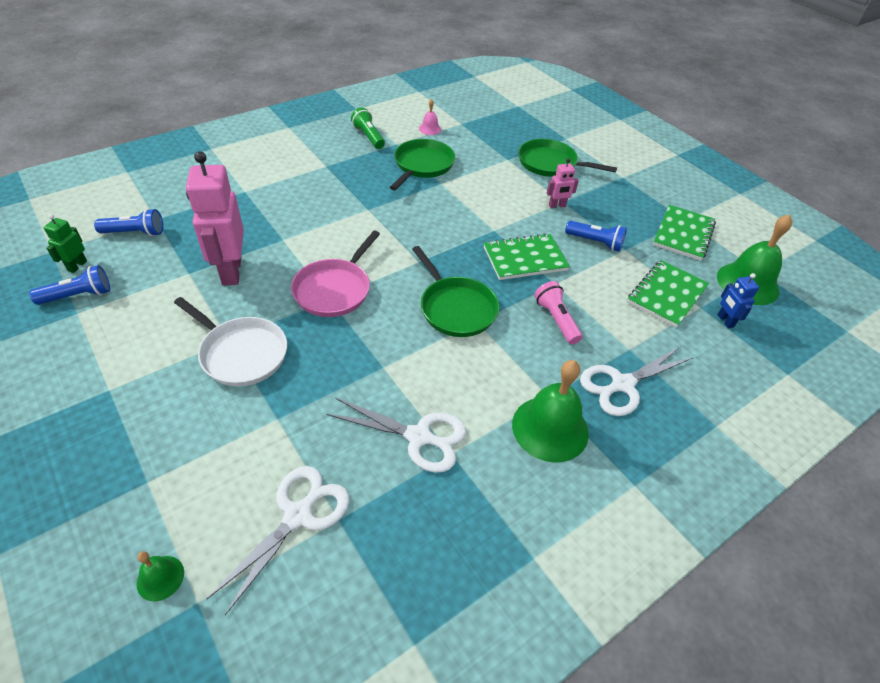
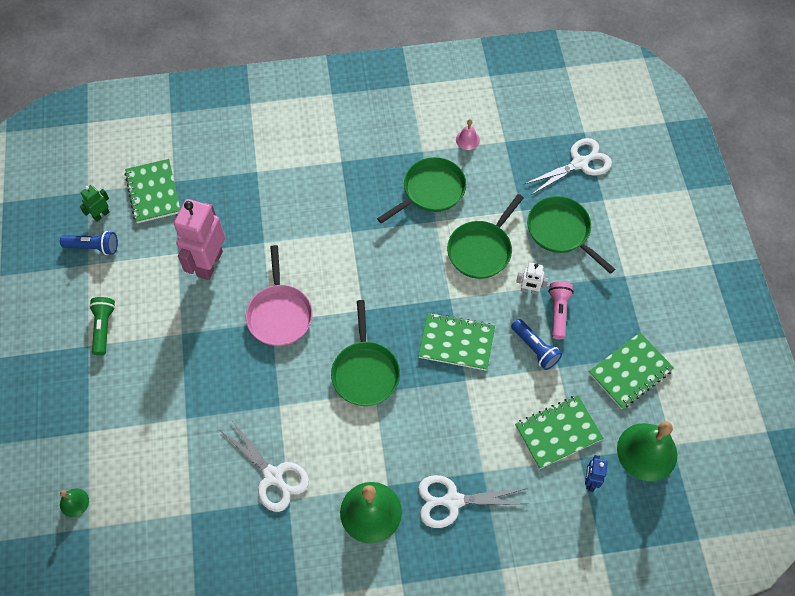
camera: 30 degrees right, 15 degrees up
blue flashlight [94,209,163,236] -> green notebook [125,159,180,223]
white pan [174,297,287,386] -> none
white scissors [207,466,350,615] -> white scissors moved to [523,138,612,195]
pink pan [291,231,380,317] -> pink pan turned 60 degrees counterclockwise [246,245,313,346]
green flashlight [351,108,385,149] -> green flashlight moved to [89,297,115,356]
pink flashlight [534,281,582,344] -> pink flashlight moved to [548,281,574,339]
pink robot [547,158,579,208] -> white robot [516,263,549,295]
none -> green pan [447,194,524,279]

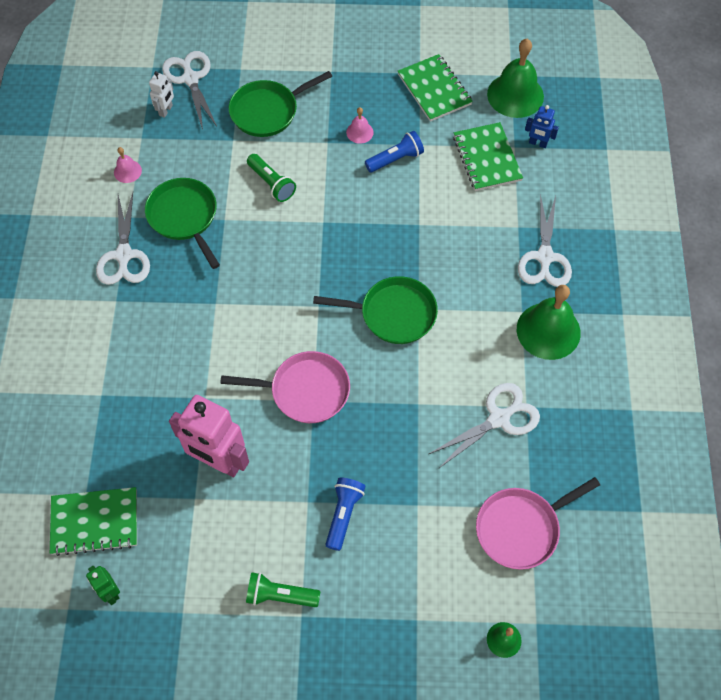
camera: 80 degrees left, 0 degrees up
blue flashlight [60,231,118,255] -> blue flashlight moved to [325,478,366,551]
green notebook [418,313,495,371] -> none
green pan [447,194,524,279] -> green flashlight [247,154,296,202]
white robot [516,263,549,295] -> white robot moved to [149,71,174,118]
pink flashlight [548,281,574,339] -> pink bell [346,107,374,144]
none -> white scissors [96,192,150,285]
none -> pink pan [476,477,600,570]

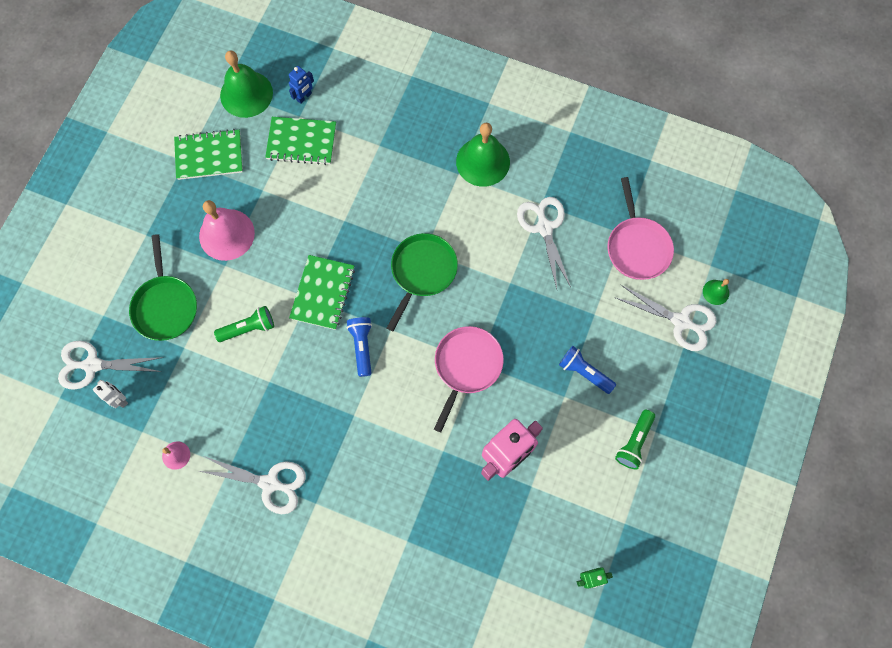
camera: 70 degrees left, 10 degrees up
green notebook [50,487,137,556] -> green notebook moved to [289,255,355,330]
green pan [145,178,220,269] -> none
pink bell [346,107,374,144] -> pink bell [199,200,255,261], size x2.12
blue flashlight [365,131,424,173] -> blue flashlight moved to [347,317,372,377]
white scissors [518,194,572,287] -> white scissors moved to [616,285,716,351]

